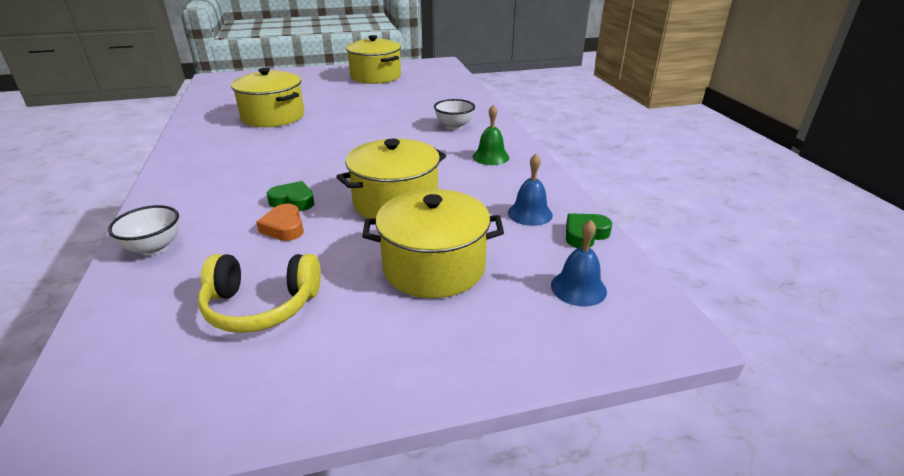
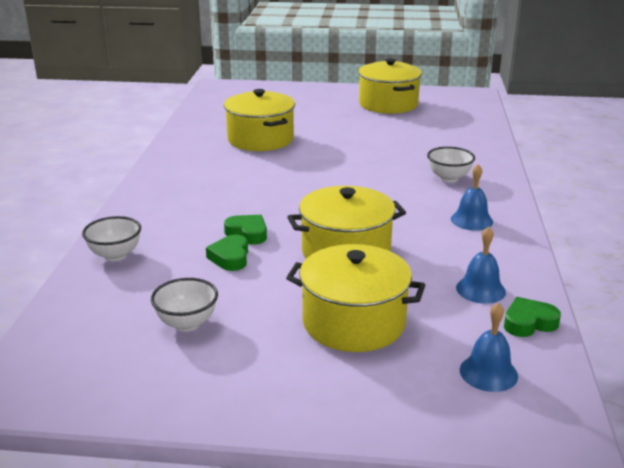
camera: 20 degrees right, 5 degrees down
yellow headphones [198,254,321,333] -> white bowl [151,278,218,331]
orange heart [256,204,304,241] -> green heart [206,235,248,271]
green bell [473,105,509,165] -> blue bell [451,164,493,231]

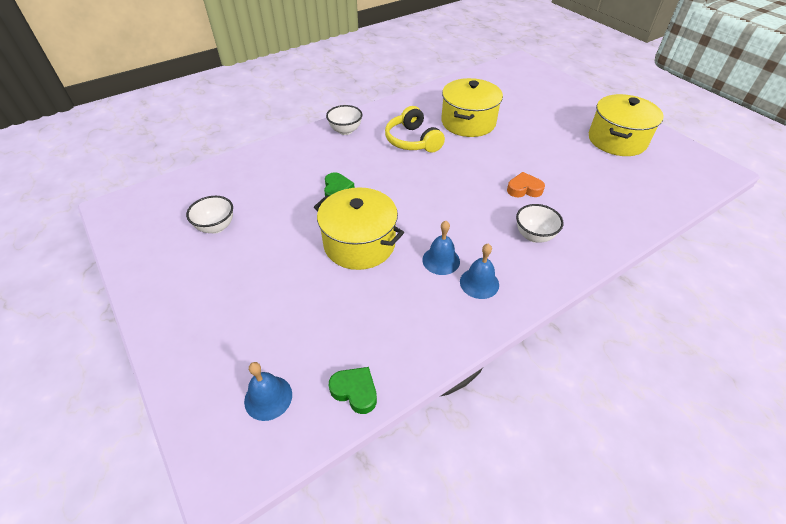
camera: 50 degrees right, 20 degrees up
white bowl [82,216,141,261] -> white bowl moved to [326,105,363,135]
green heart [206,235,248,271] -> none
yellow pot [286,244,425,352] -> none
blue bell [456,227,506,304] -> blue bell moved to [422,221,460,275]
none -> yellow headphones [385,106,445,153]
none -> orange heart [507,172,545,197]

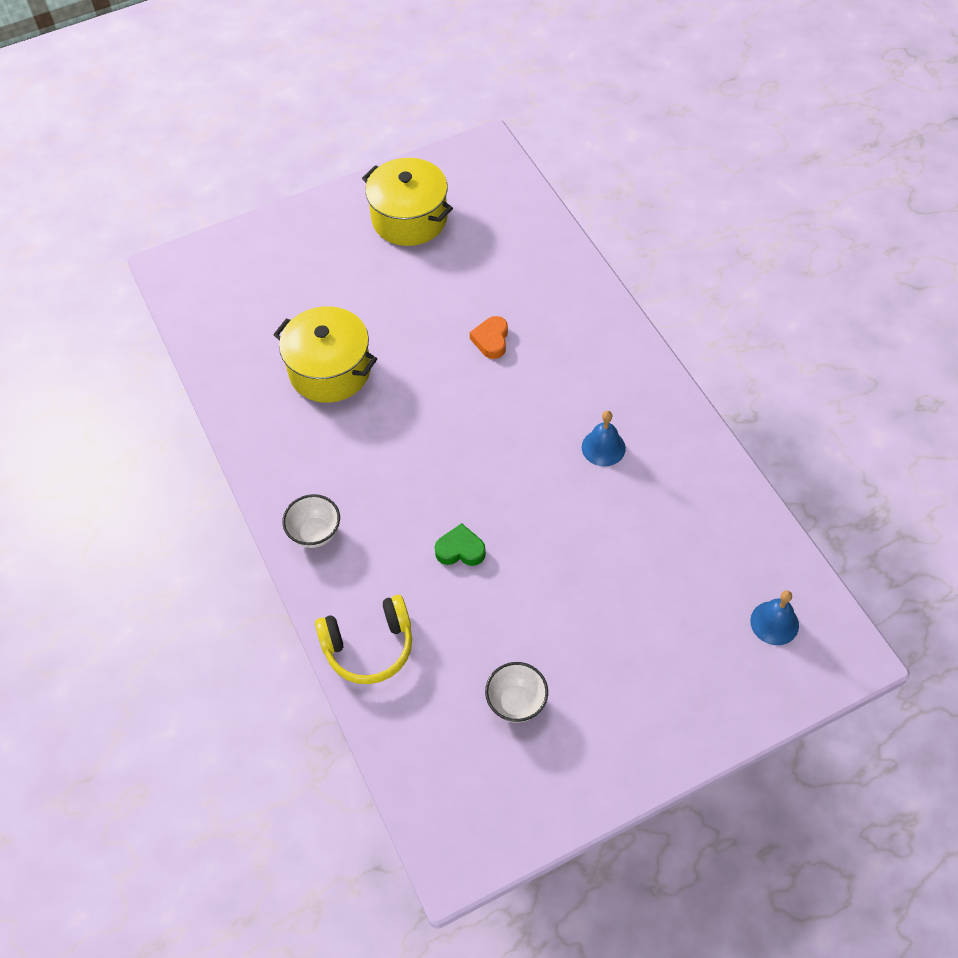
camera: 80 degrees left, 10 degrees up
yellow pot [314,187,404,270] -> none
green heart [328,367,377,414] -> none
yellow headphones [385,106,445,153] -> yellow headphones moved to [315,595,412,684]
blue bell [460,244,499,299] -> none
white bowl [516,204,564,243] -> none

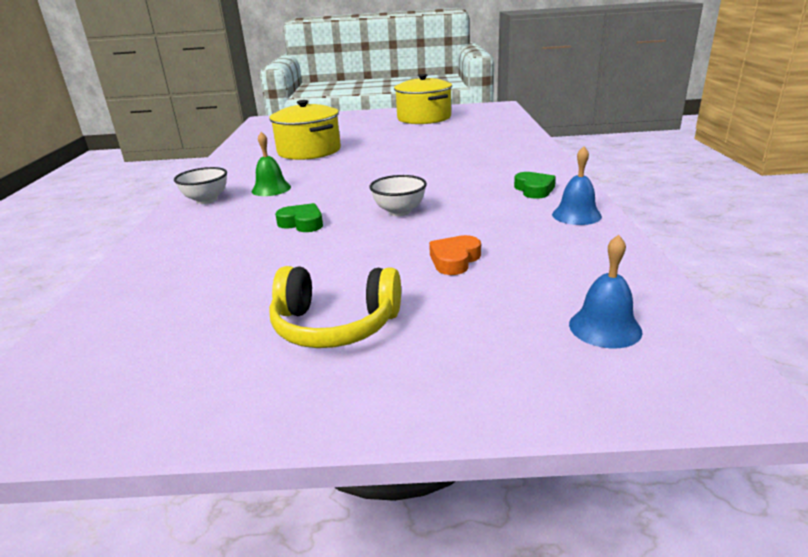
camera: 25 degrees right, 30 degrees down
yellow headphones [315,595,412,684] -> yellow headphones moved to [269,266,401,348]
orange heart [470,316,508,359] -> orange heart moved to [429,235,481,275]
white bowl [485,662,548,723] -> white bowl moved to [369,175,427,216]
blue bell [582,411,626,467] -> blue bell moved to [552,146,602,225]
none -> green bell [252,132,291,196]
none -> green heart [514,172,556,199]

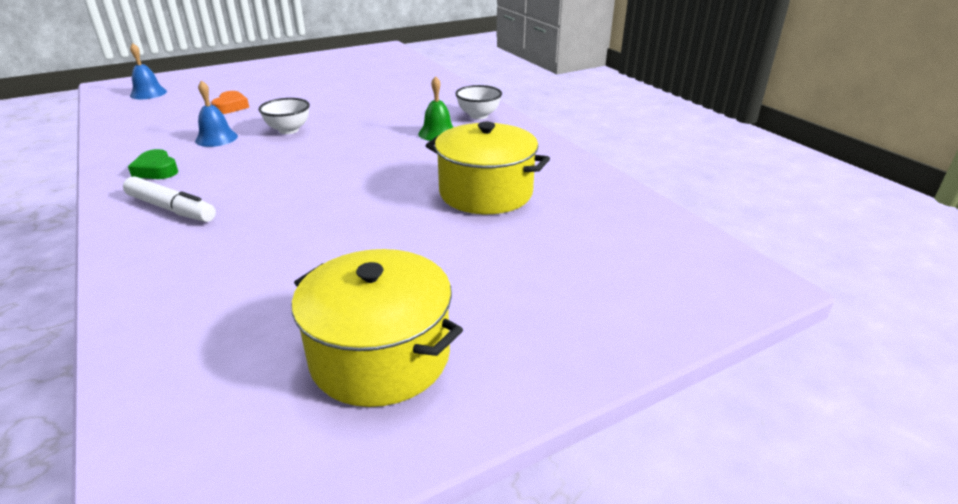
camera: 150 degrees right, 5 degrees up
yellow headphones [269,266,401,348] -> none
green heart [275,203,323,232] -> none
blue bell [552,146,602,225] -> blue bell moved to [195,80,238,147]
none -> white marker [123,176,216,222]

